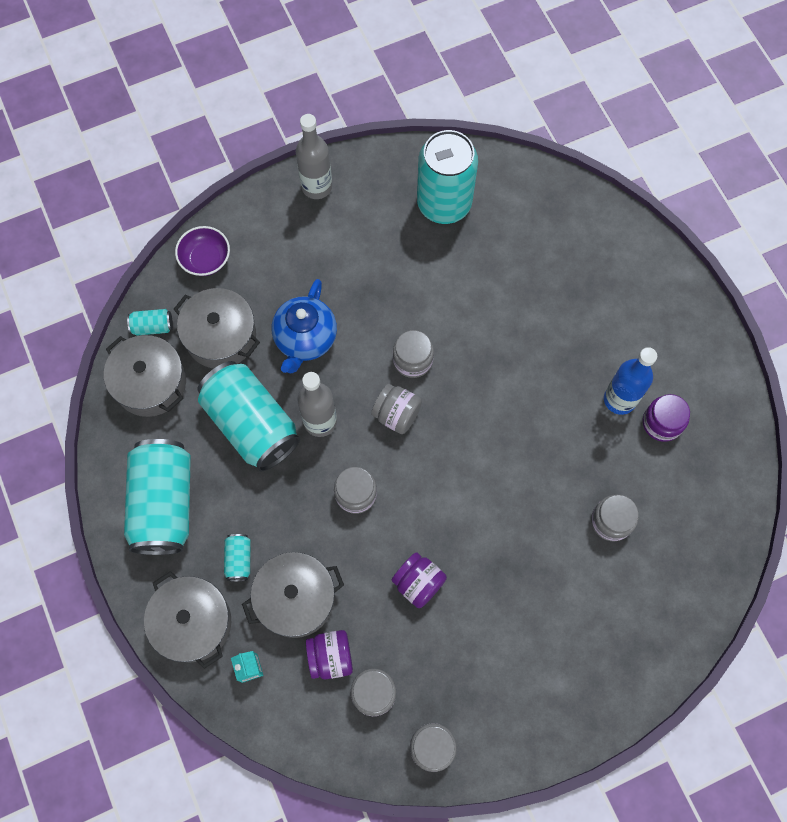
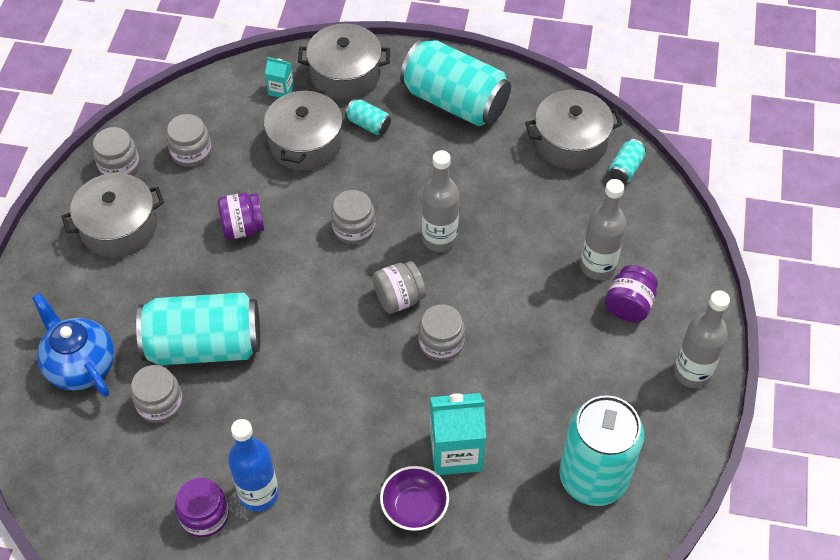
camera: 125 degrees right, 15 degrees down
grey pot [174,288,260,368] -> grey pot moved to [61,173,164,258]
purple bowl [175,226,230,276] -> purple bowl moved to [380,466,449,531]
turquoise can [198,361,300,471] -> turquoise can moved to [136,293,260,365]
blue teapot [271,279,337,373] -> blue teapot moved to [32,293,114,397]
purple jar [306,630,353,679] -> purple jar moved to [605,265,658,322]
none -> turquoise carton [430,393,486,475]
none -> grey bottle [580,179,626,280]

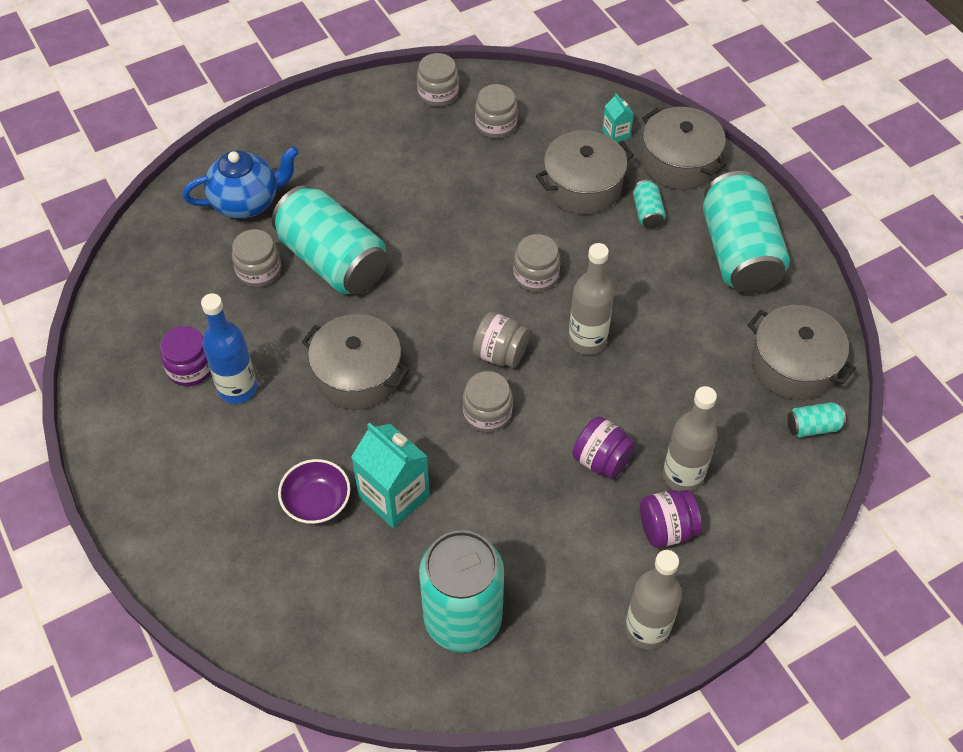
camera: 50 degrees right, 0 degrees up
blue teapot [32,293,114,397] -> blue teapot turned 60 degrees clockwise [182,146,299,219]
grey pot [61,173,164,258] -> grey pot moved to [302,314,409,410]
purple jar [218,193,264,240] -> purple jar moved to [572,416,636,479]

